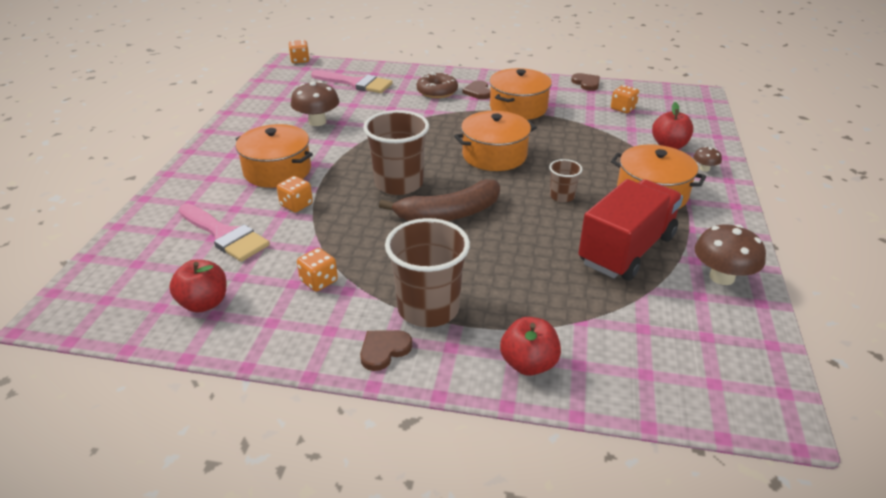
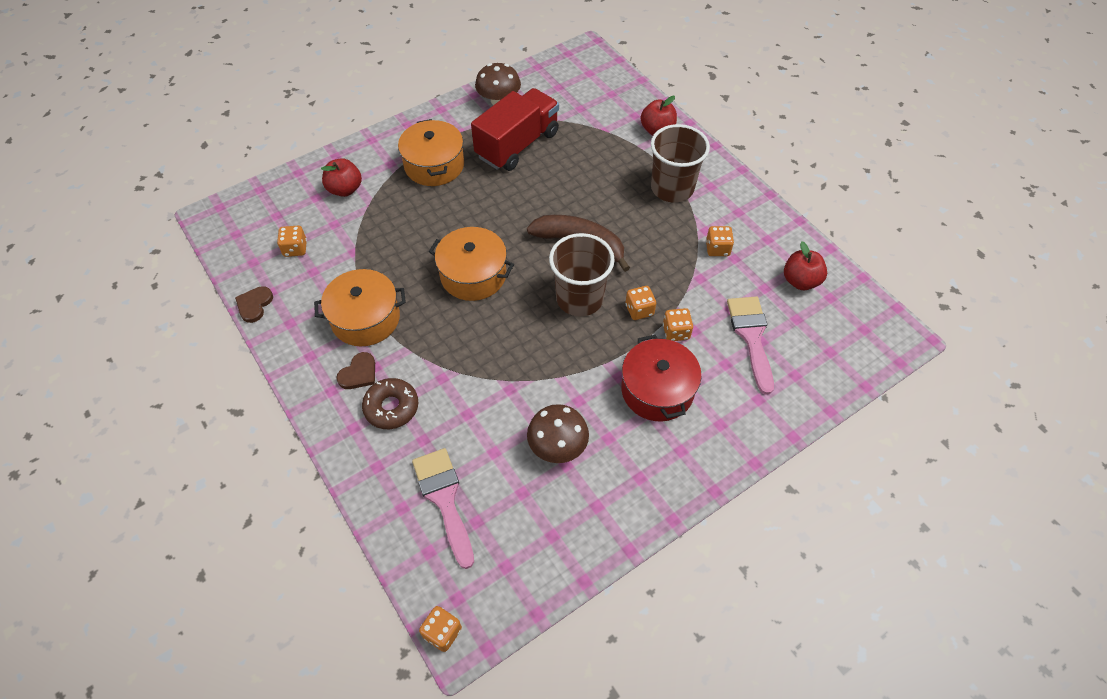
camera: 135 degrees left, 20 degrees up
orange pot [235,124,313,188] -> red pot [621,335,702,421]
brown heart [360,330,412,371] -> none
brown cup [549,159,582,202] -> none
red truck [578,179,683,280] -> red truck turned 135 degrees clockwise [471,88,559,171]
brown mushroom [693,146,722,172] -> none
none -> orange dice [626,286,656,320]

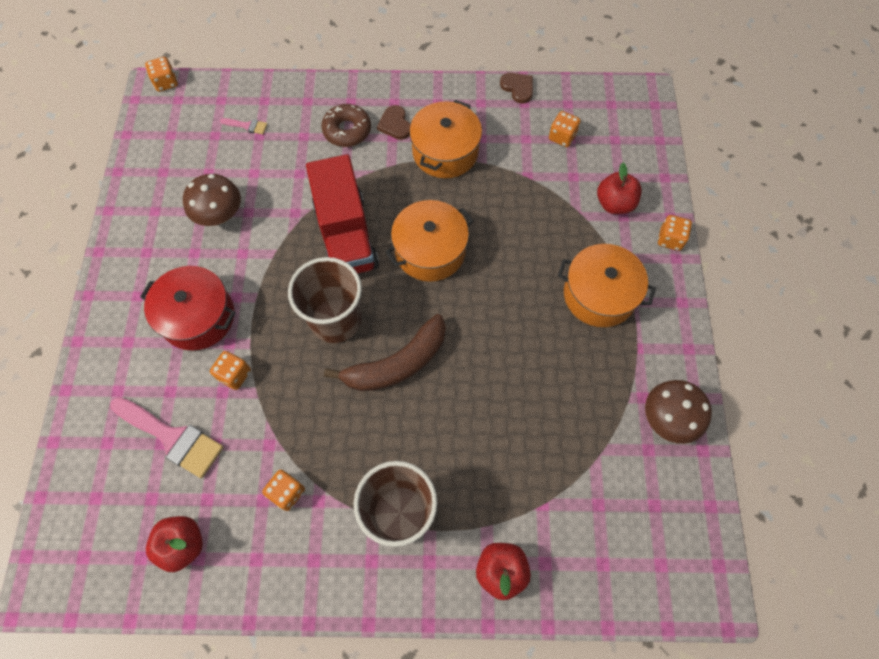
camera: 125 degrees right, 10 degrees up
pink brush [412,448,474,569] -> pink brush [220,118,268,134], size x0.46
red truck [471,88,559,171] -> red truck moved to [306,154,379,273]
orange dice [626,286,656,320] -> orange dice moved to [658,215,692,251]

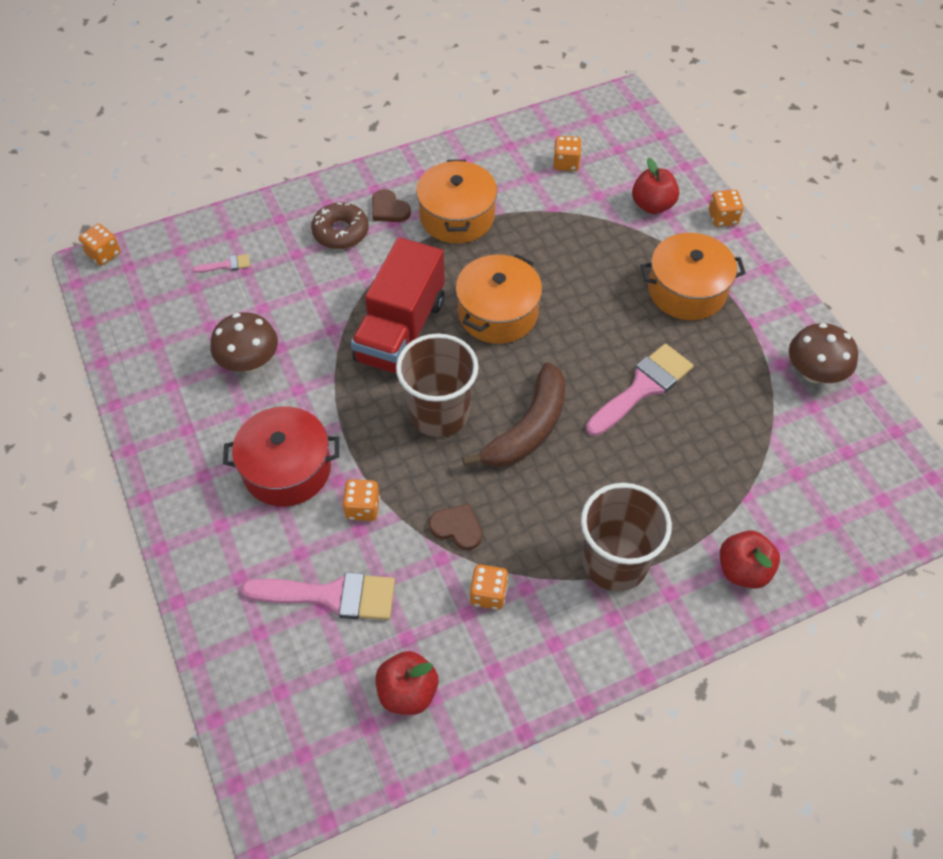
camera: 25 degrees left, 10 degrees down
red truck [306,154,379,273] -> red truck turned 60 degrees clockwise [351,237,445,373]
brown heart [500,73,533,104] -> brown heart moved to [429,504,482,550]
none -> pink brush [586,344,693,436]

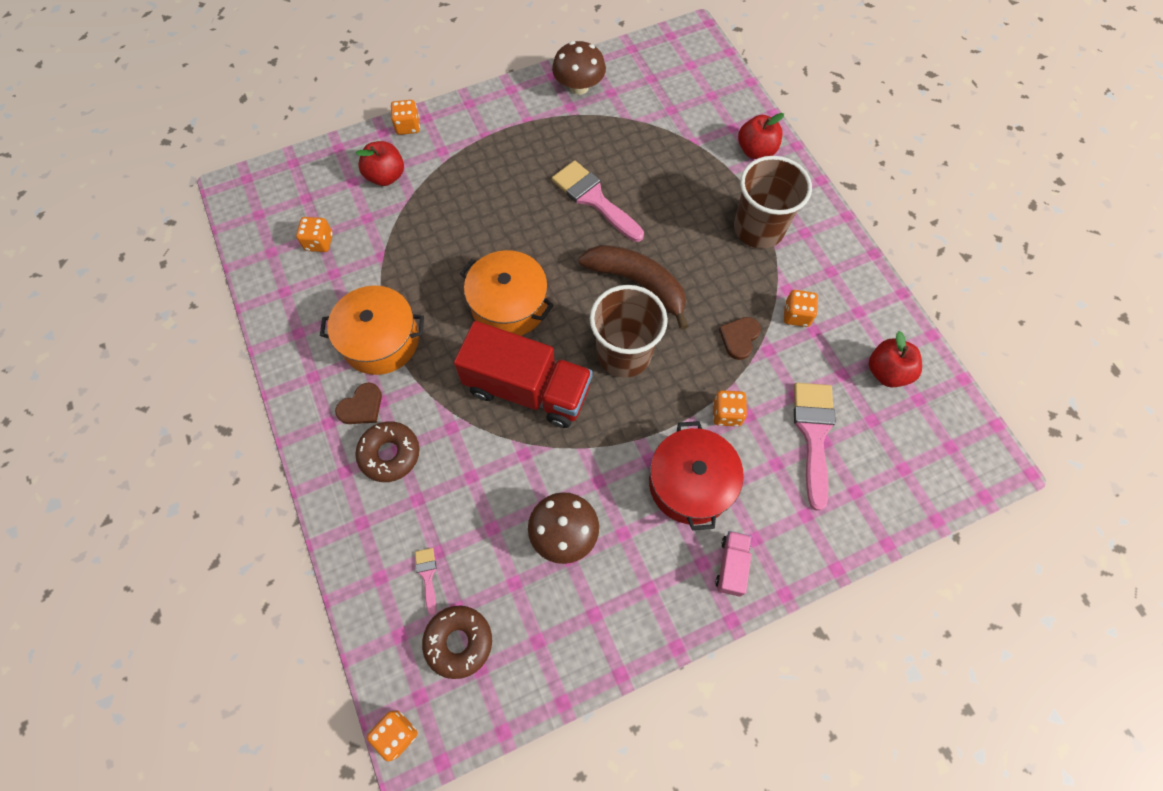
camera: 90 degrees left, 10 degrees up
orange pot [641,233,746,320] -> none
none -> brown donut [422,605,492,679]
none -> pink truck [715,531,752,597]

